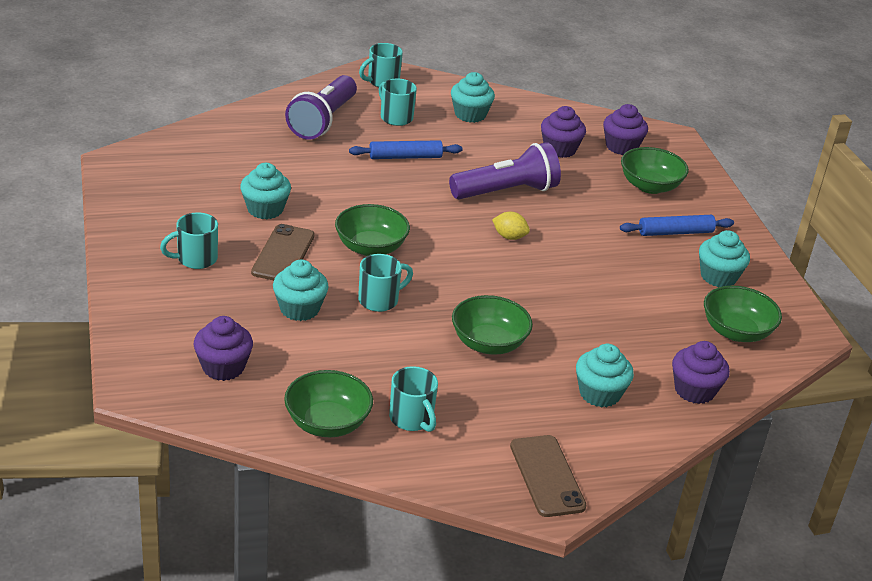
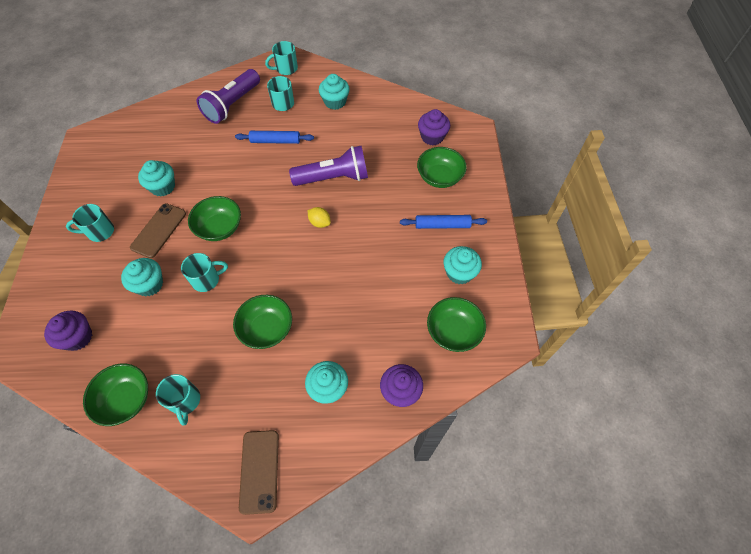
camera: 15 degrees right, 25 degrees up
purple cupcake [541,106,586,158] -> none

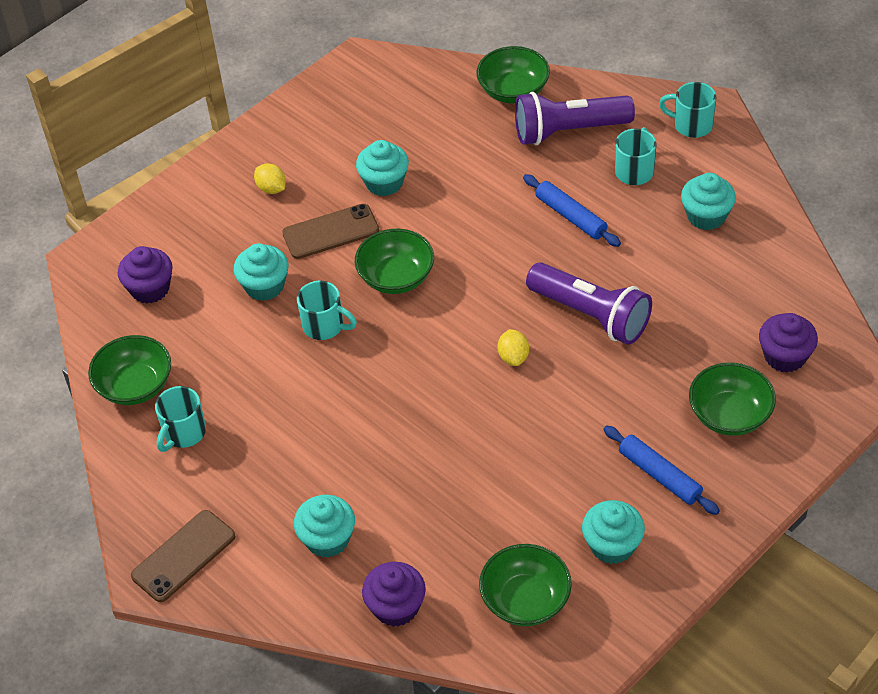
camera: 50 degrees right, 10 degrees down
turquoise mug [66,204,114,242] -> yellow lemon [254,163,286,194]
green bowl [233,295,292,349] -> green bowl moved to [476,46,550,103]

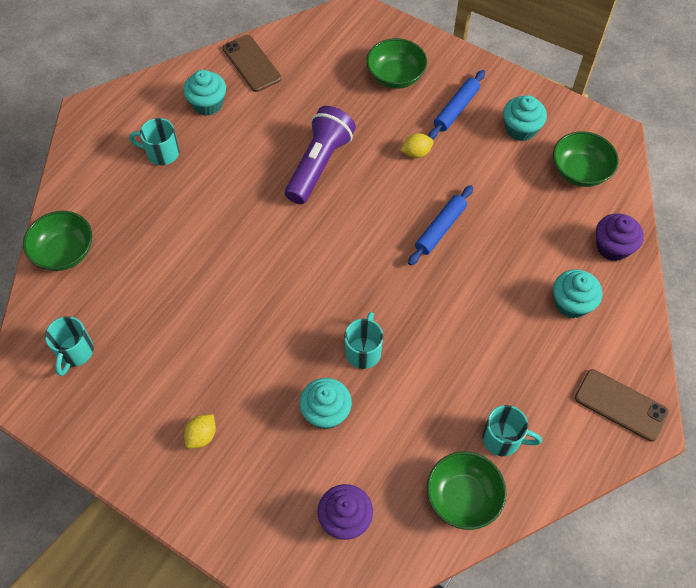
camera: 105 degrees left, 10 degrees up
brown phone [282,204,379,259] -> brown phone moved to [223,35,282,92]
green bowl [355,229,434,294] -> none
turquoise cupcake [356,140,409,196] -> none
yellow lemon [497,329,529,366] -> yellow lemon moved to [400,133,434,158]
purple flashlight [515,92,635,145] -> none
blue rolling pin [523,174,621,247] -> blue rolling pin moved to [408,185,473,266]
turquoise mug [659,82,716,138] -> turquoise mug moved to [45,316,94,376]
purple cupcake [759,313,818,372] -> none

